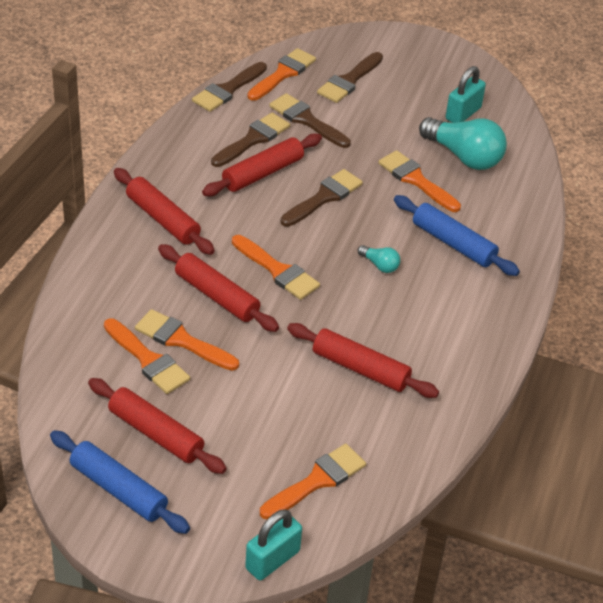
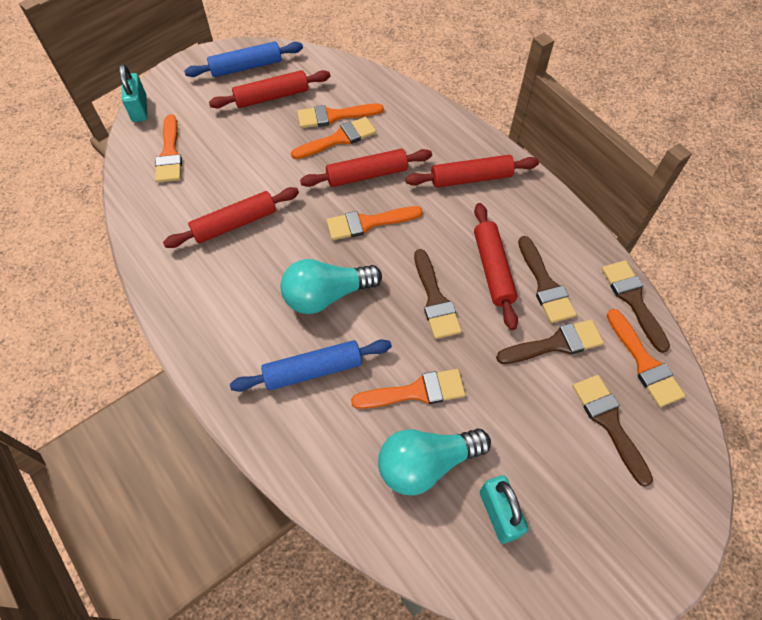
camera: 125 degrees right, 15 degrees up
turquoise light bulb [358,245,400,273] -> turquoise light bulb [281,259,382,314], size x2.15

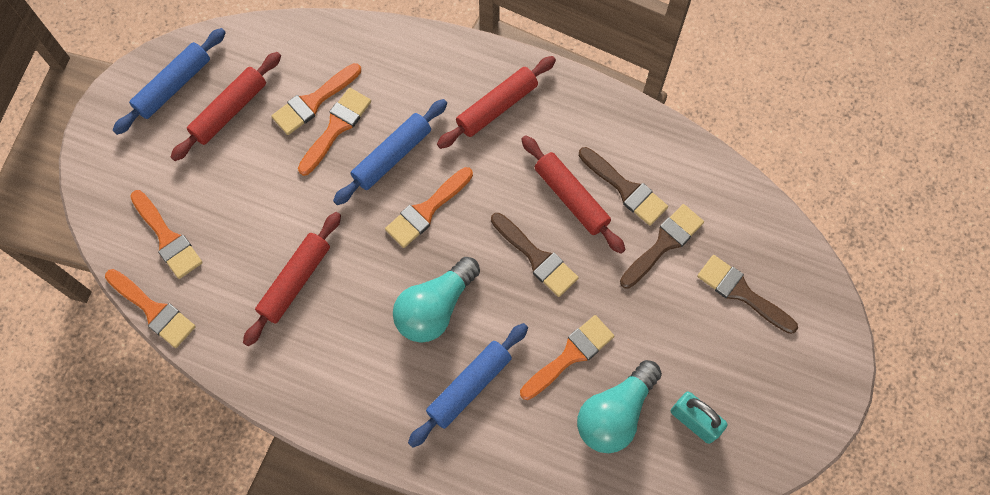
camera: 30 degrees left, 10 degrees up
turquoise padlock [119,64,147,122] -> none
red rolling pin [300,149,432,187] -> blue rolling pin [333,99,447,205]
brown brush [602,260,670,353] -> none
orange brush [607,309,685,407] -> orange brush moved to [105,269,196,348]

